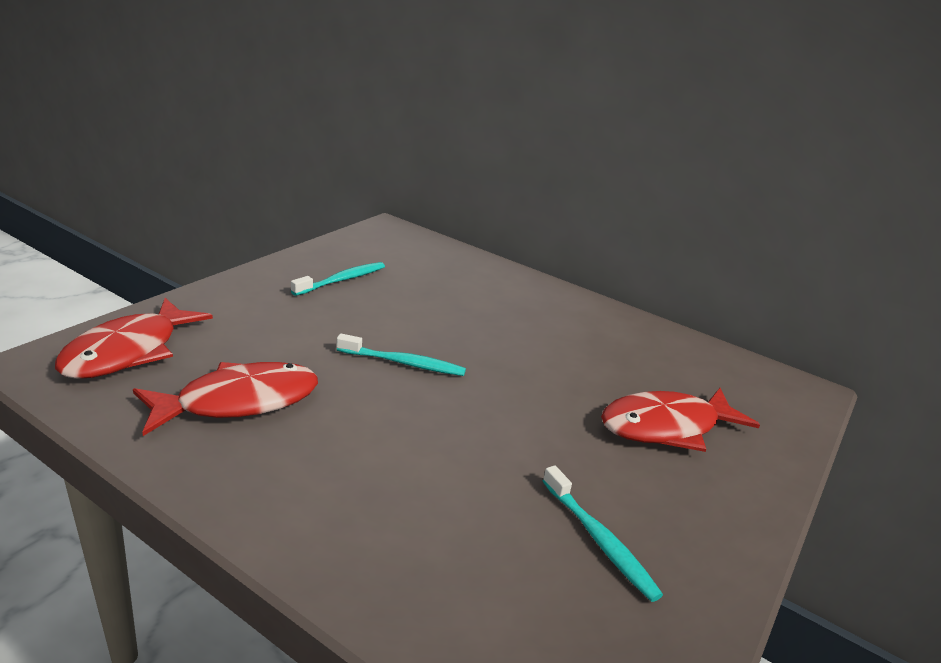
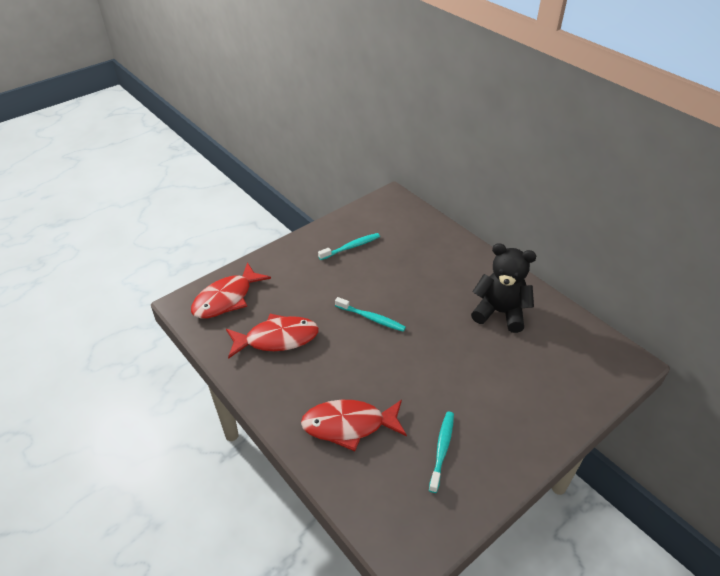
camera: 20 degrees right, 15 degrees up
turquoise toothbrush [543,465,663,602] -> turquoise toothbrush turned 150 degrees counterclockwise [429,412,454,493]
red fish [601,388,760,452] -> red fish moved to [301,400,407,451]
none -> black teddy bear [471,243,537,333]

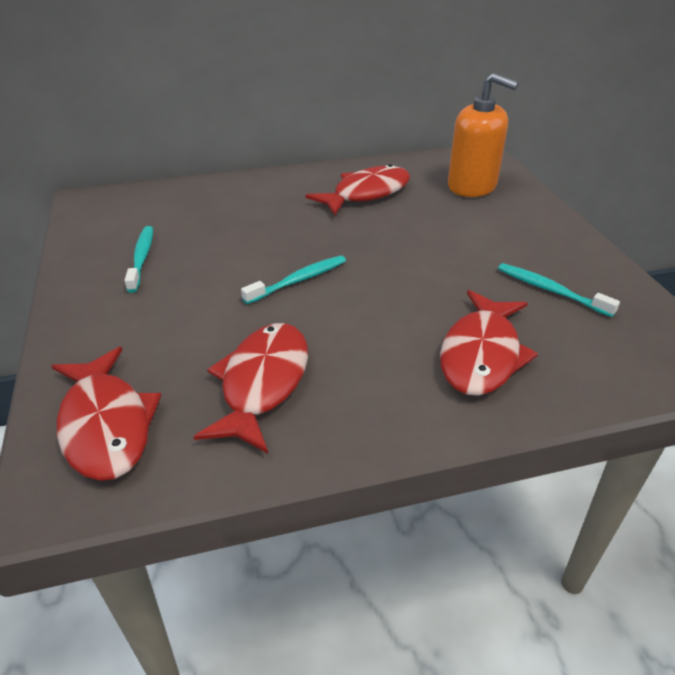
camera: 65 degrees left, 5 degrees down
black teddy bear [471,243,537,333] -> red fish [305,164,410,215]
none -> orange soap dispenser [448,73,519,197]

